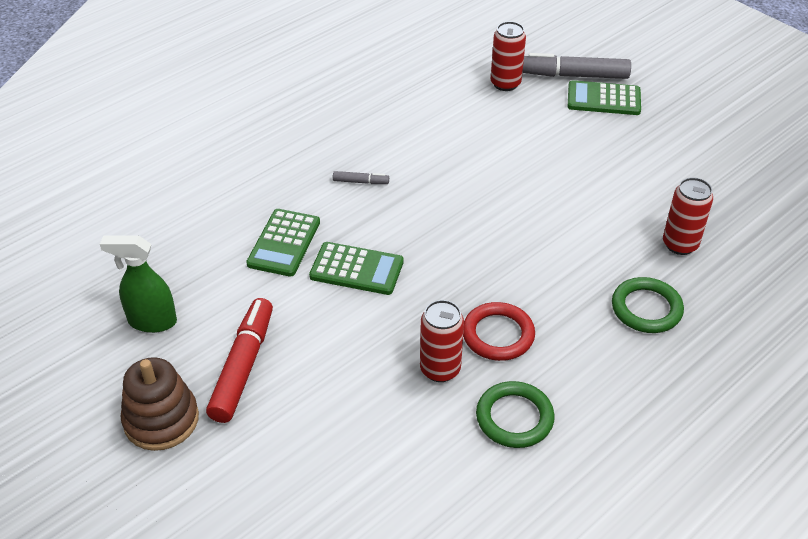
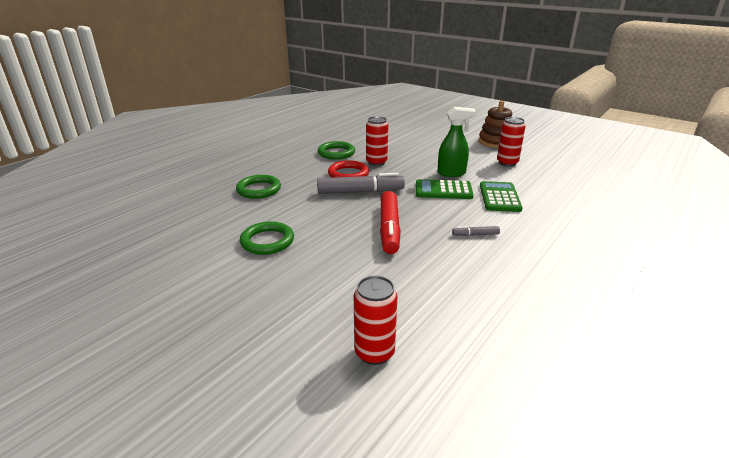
camera: 170 degrees right, 15 degrees down
green spray bottle [100,236,177,333] -> green spray bottle moved to [438,106,476,177]
red marker [206,298,273,423] -> red marker moved to [380,191,401,254]
grey marker [522,53,631,79] -> grey marker moved to [317,173,405,194]
green calculator [568,80,641,115] -> none
red can [663,177,713,255] -> red can moved to [497,117,525,166]
none -> green ring [240,221,294,255]

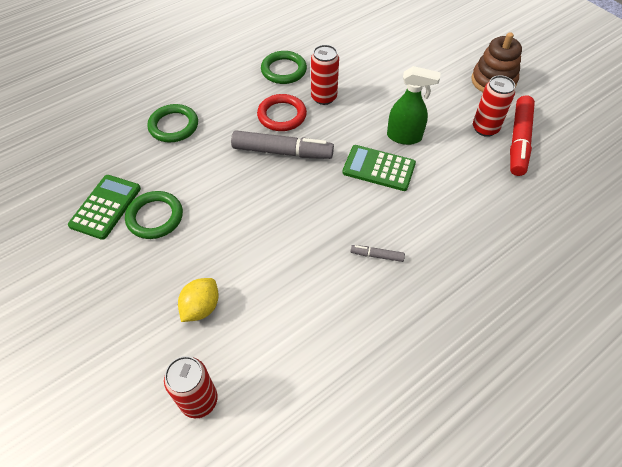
camera: 15 degrees right, 25 degrees up
red marker [380,191,401,254] -> red marker moved to [510,96,535,176]
green calculator [480,181,523,212] -> green calculator moved to [68,175,141,240]
none -> yellow lemon [178,278,219,322]

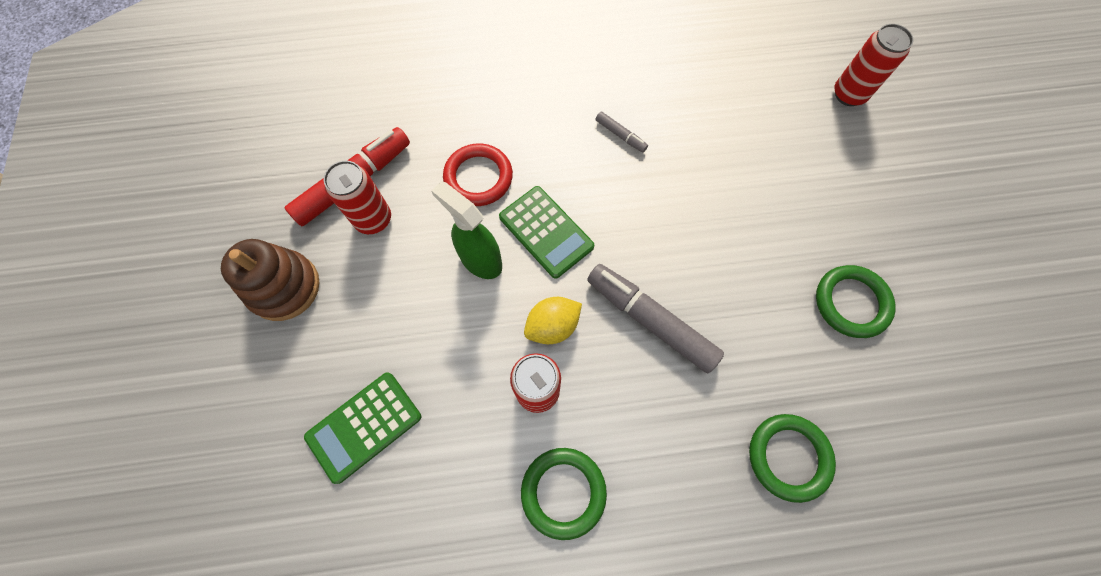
camera: 150 degrees left, 15 degrees up
green calculator [68,175,141,240] -> green calculator moved to [304,372,421,484]
yellow lemon [178,278,219,322] -> yellow lemon moved to [524,297,582,344]
red ring [257,94,307,131] -> red ring moved to [443,144,513,206]

